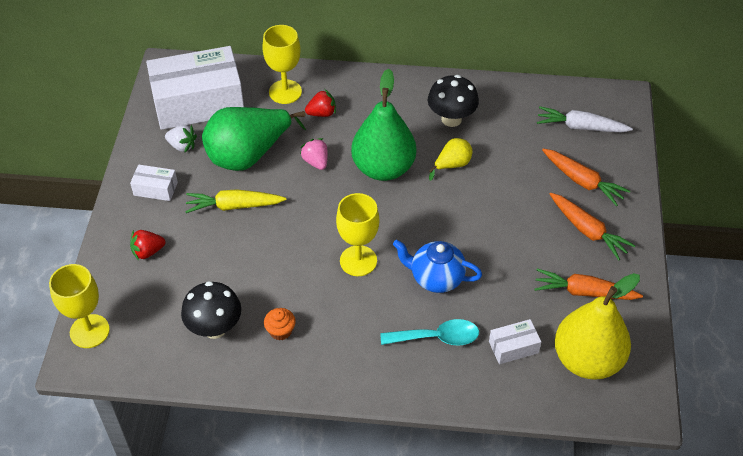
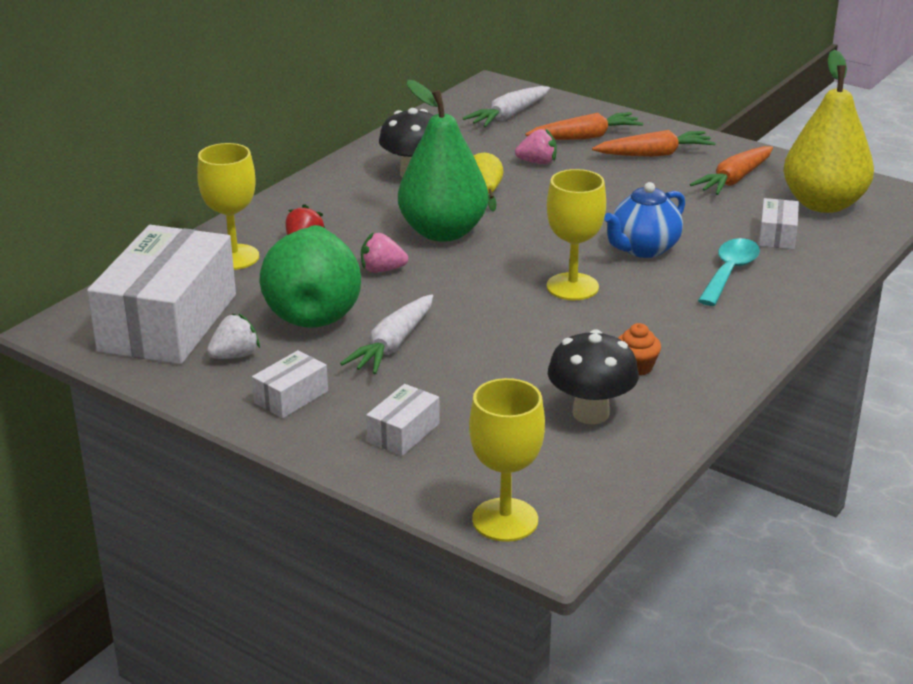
camera: 60 degrees left, 20 degrees down
red strawberry [130,230,165,260] -> white box [366,384,440,456]
yellow carrot [185,189,286,213] -> white carrot [340,294,433,374]
none -> pink strawberry [515,128,557,164]

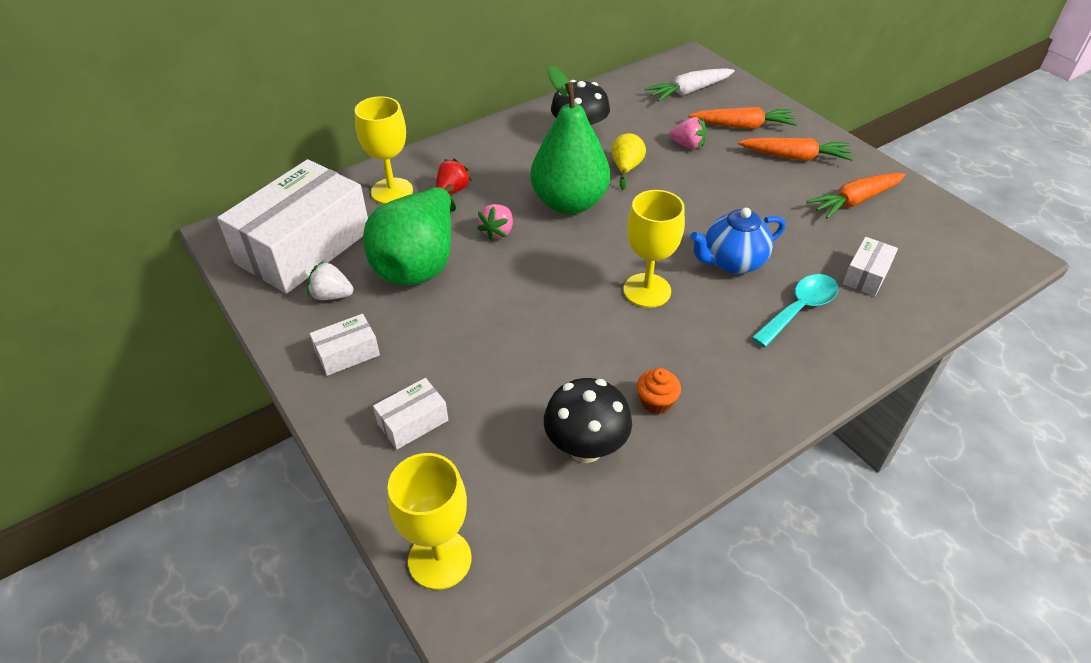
camera: 20 degrees right, 15 degrees up
white strawberry [207,314,260,359] -> white strawberry turned 150 degrees counterclockwise [307,261,354,300]
white carrot [340,294,433,374] -> none
pink strawberry [361,232,408,273] -> pink strawberry turned 90 degrees counterclockwise [477,204,513,241]
yellow pear [783,50,874,213] -> none

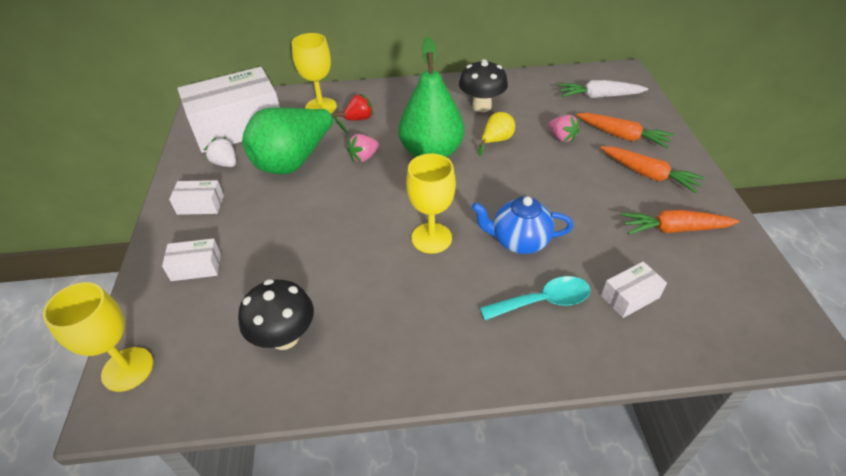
camera: 30 degrees right, 0 degrees up
orange cupcake [637,368,681,414] -> none

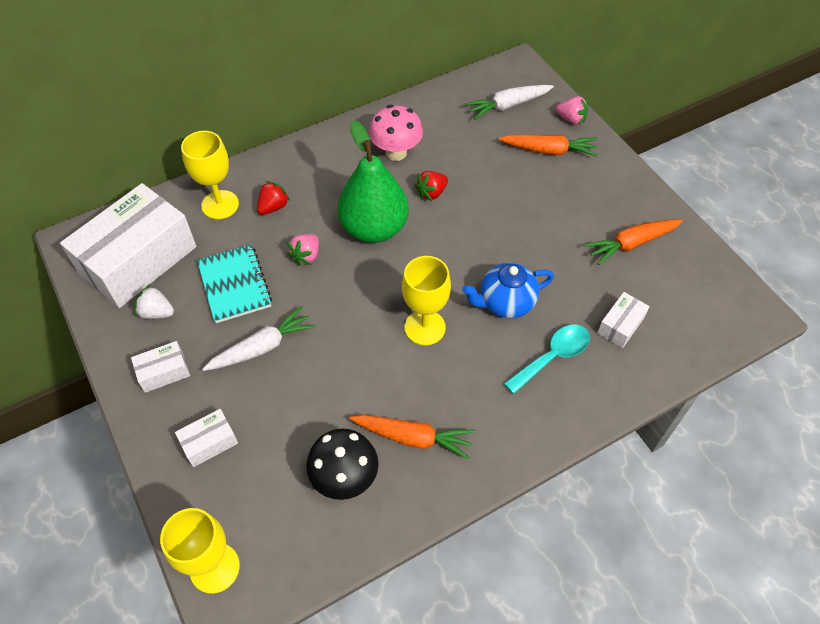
camera: 25 degrees left, 10 degrees up
green pear [242,108,348,174] -> turquoise notebook [197,244,272,323]
black mushroom [459,59,508,112] -> pink mushroom [369,105,423,161]
yellow pear [478,112,515,156] -> red strawberry [415,171,448,201]
pink strawberry [548,115,580,142] -> pink strawberry moved to [556,96,588,124]
orange carrot [601,146,705,193] -> orange carrot moved to [349,415,475,459]
none -> white carrot [203,306,315,371]

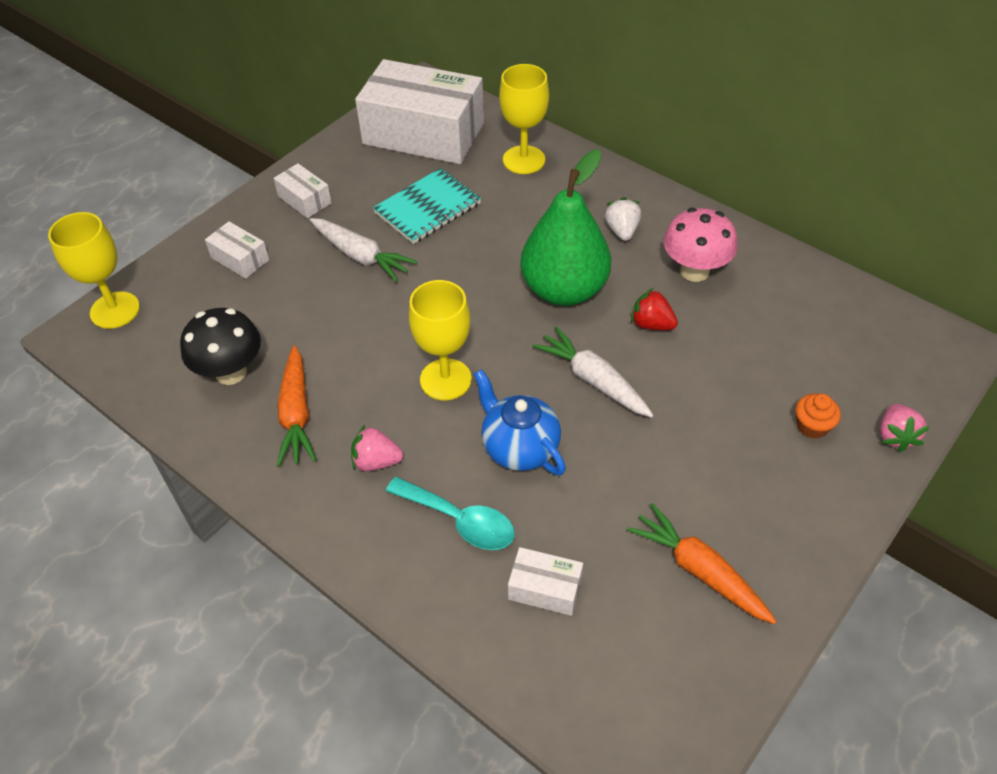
camera: 70 degrees right, 5 degrees down
white strawberry [134,285,174,319] -> white strawberry moved to [605,197,641,241]
red strawberry [257,181,290,215] -> none
pink strawberry [287,234,319,266] -> pink strawberry moved to [351,425,403,471]
white carrot [465,85,554,119] -> white carrot moved to [532,326,654,418]
orange carrot [499,135,597,157] -> orange cupcake [796,394,841,439]

